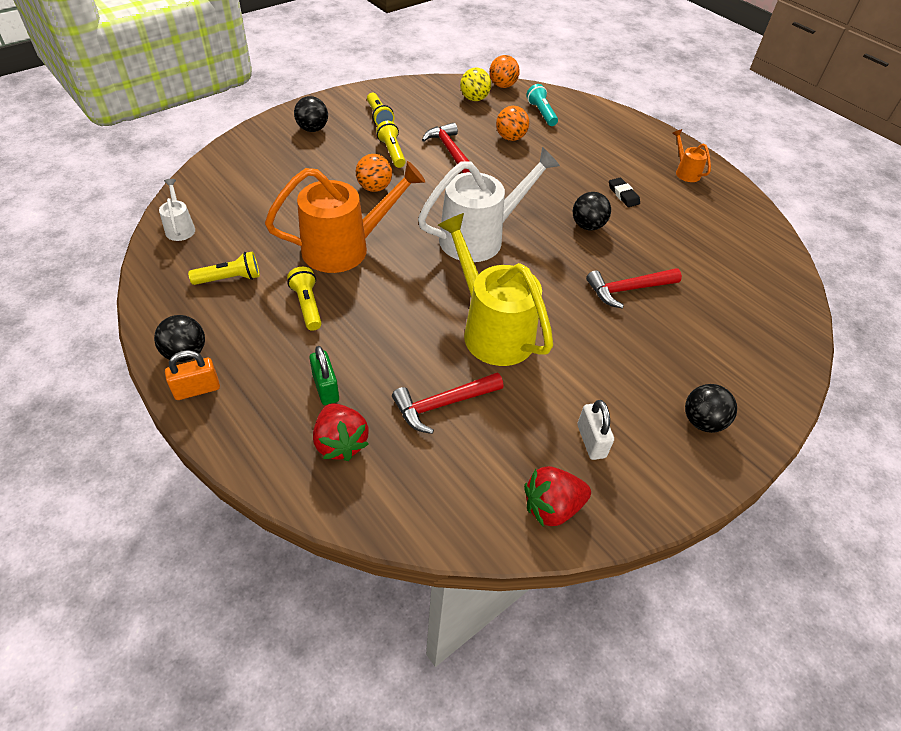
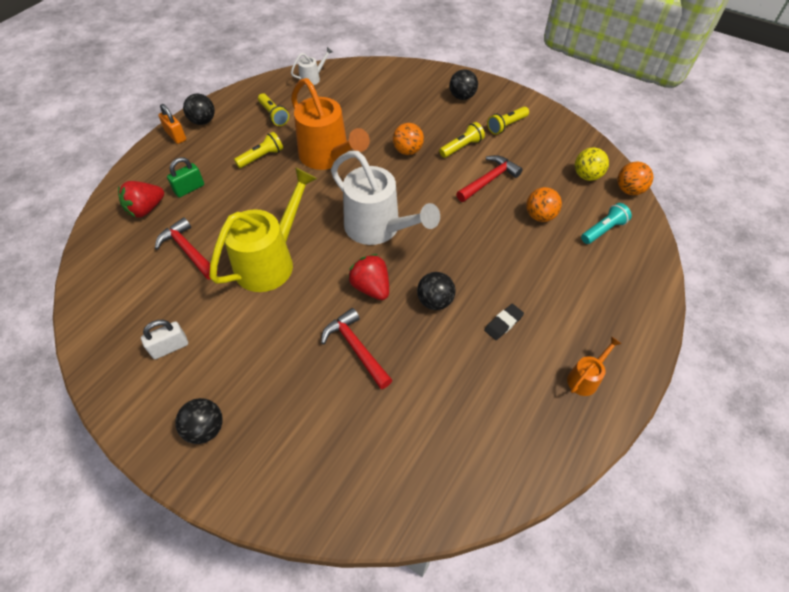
camera: 75 degrees right, 5 degrees up
red strawberry [524,466,591,526] -> red strawberry moved to [348,254,389,300]

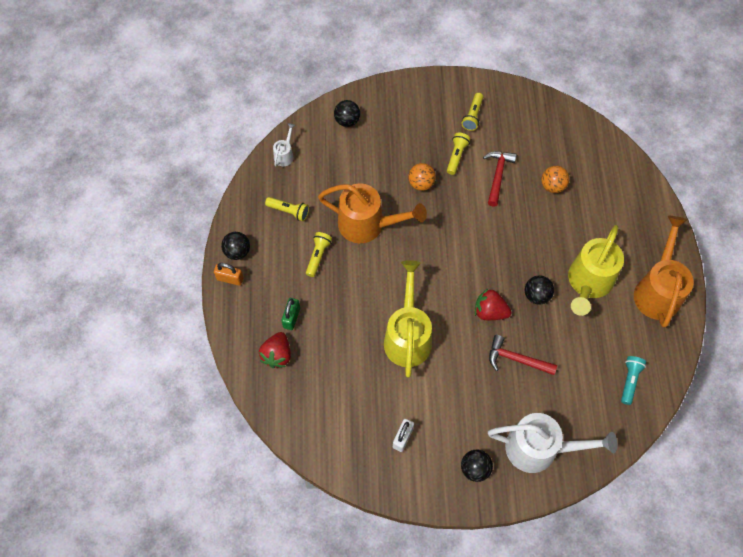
camera: 35 degrees left, 10 degrees up
red hammer [155,217,218,280] -> none
white watering can [331,151,440,245] -> white watering can moved to [488,413,618,473]
black ball [449,69,478,100] -> black ball moved to [334,100,360,127]
black eraser [484,304,524,340] -> yellow watering can [568,225,624,316]
orange watering can [567,336,622,396] -> orange watering can [634,216,694,328], size x2.22
yellow ball [575,147,609,181] -> none
turquoise flashlight [581,203,632,244] -> turquoise flashlight moved to [621,356,646,405]
orange ball [617,161,653,195] -> none

